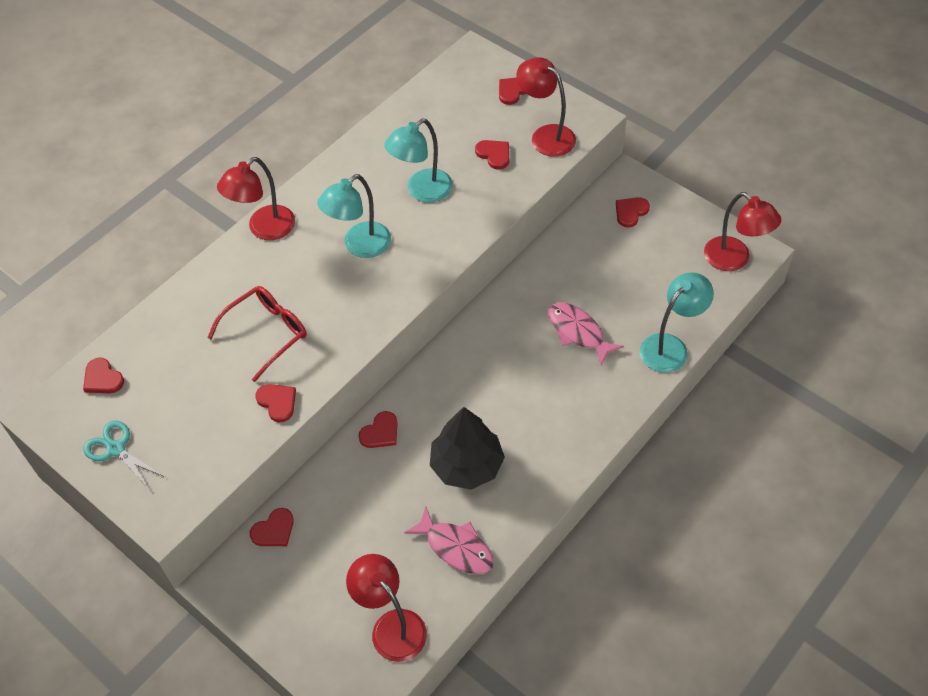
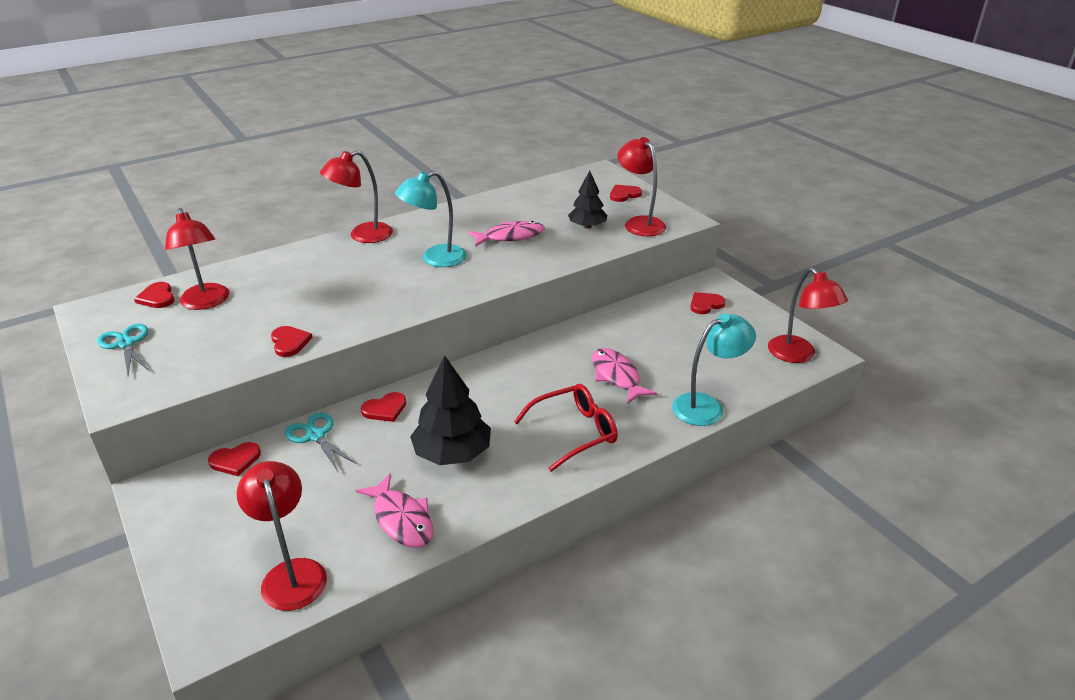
camera: 15 degrees right, 20 degrees down
red glasses [207,286,307,382] -> red glasses moved to [514,384,618,472]
turquoise lamp [384,119,453,203] -> pink fish [468,221,545,247]
red heart [475,140,509,170] -> black tree [568,171,607,229]
none -> red lamp [165,208,229,310]
none -> turquoise scissors [285,412,357,473]

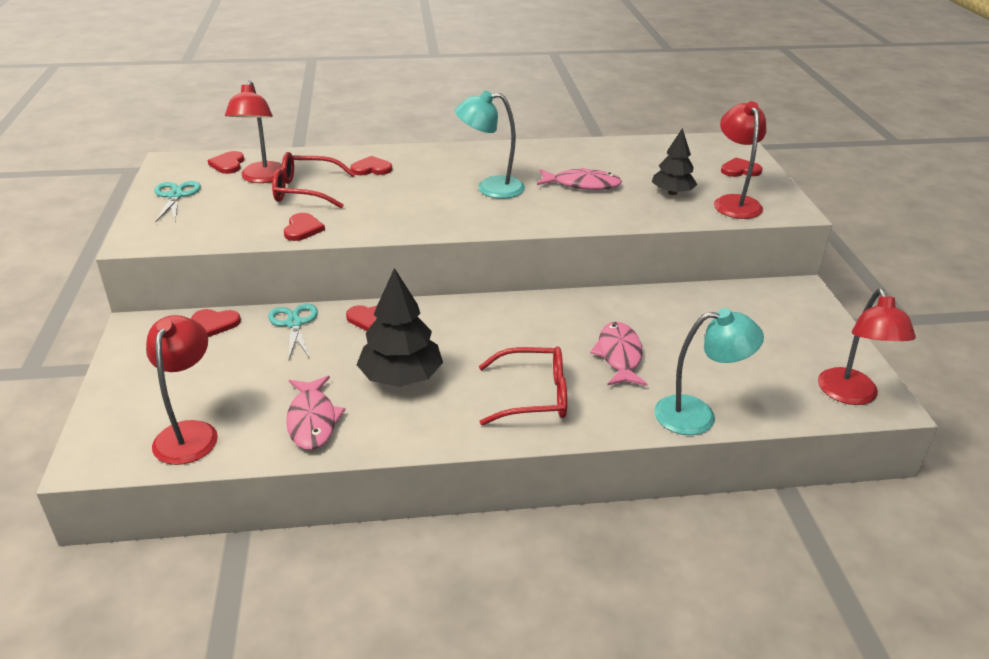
camera: 25 degrees right, 0 degrees up
red lamp [320,151,393,243] -> none
red heart [690,292,726,314] -> red heart moved to [350,156,392,175]
none -> red glasses [272,152,355,209]

